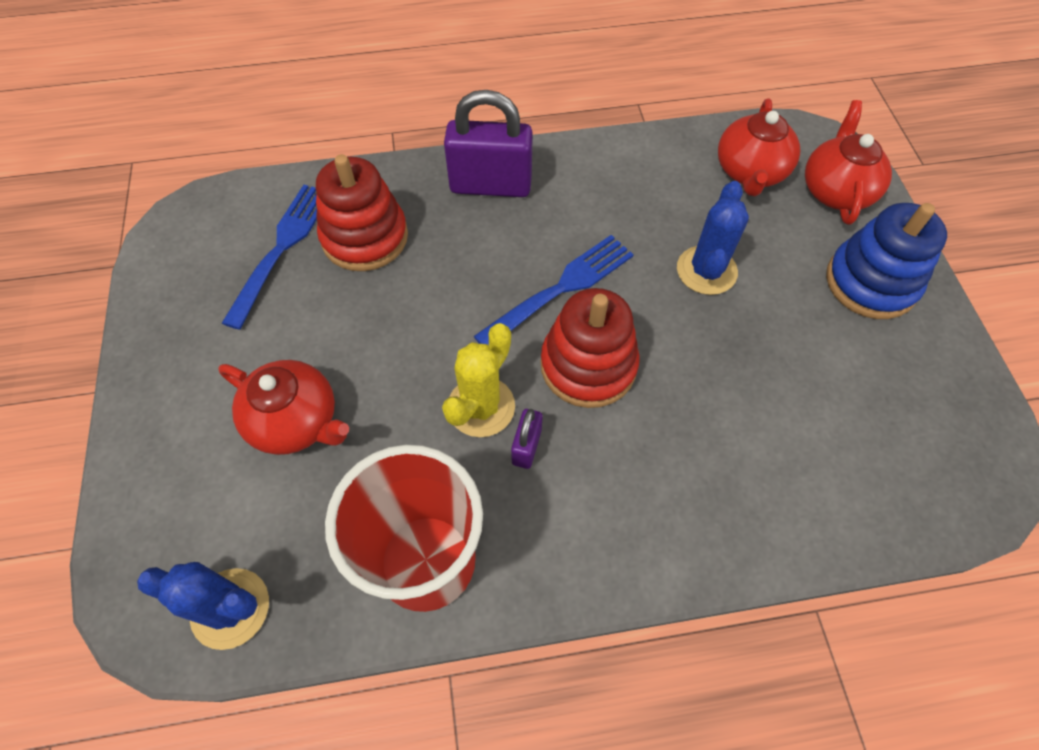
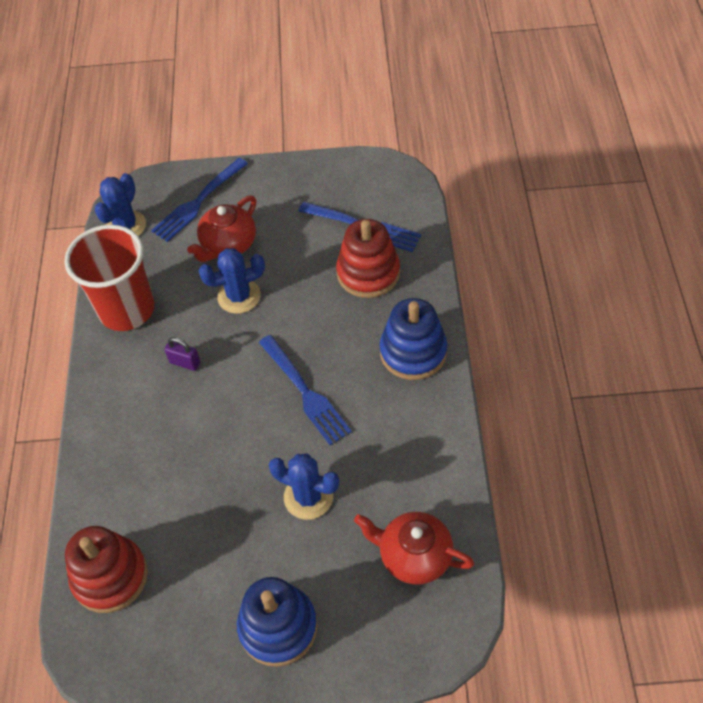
camera: 100 degrees right, 5 degrees down
yellow cactus [442,323,515,437] -> none
purple padlock [444,90,533,197] -> blue stacking toy [380,298,447,380]
red stacking toy [540,288,639,408] -> red stacking toy moved to [65,526,148,613]
red teapot [805,100,892,225] -> none
none -> blue fork [151,158,248,242]
none -> blue cactus [199,248,265,314]

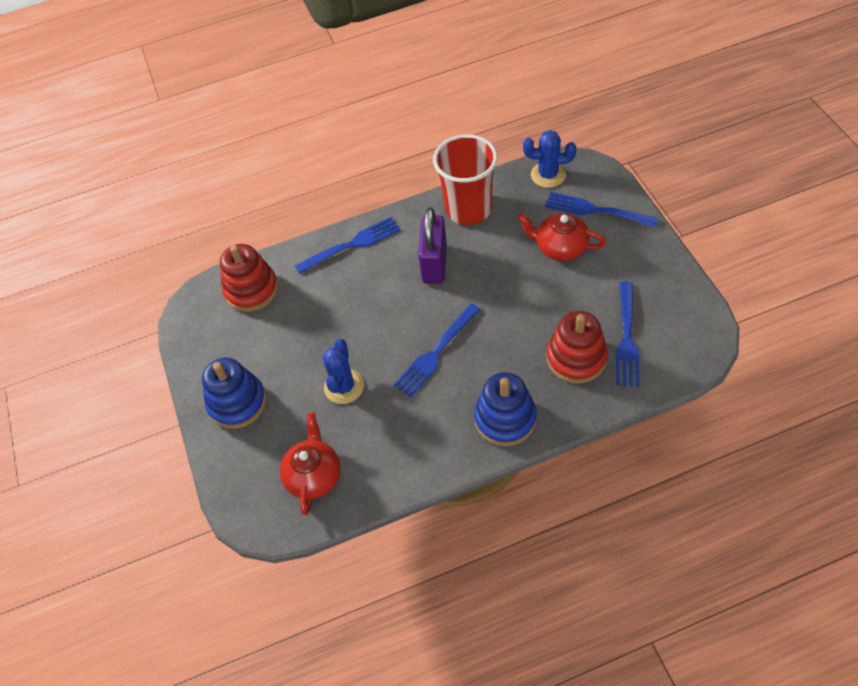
camera: 75 degrees right, 0 degrees up
purple padlock [164,337,200,371] -> purple padlock [418,207,447,284], size x2.09
blue cactus [199,248,265,314] -> none
none -> blue fork [295,217,400,274]

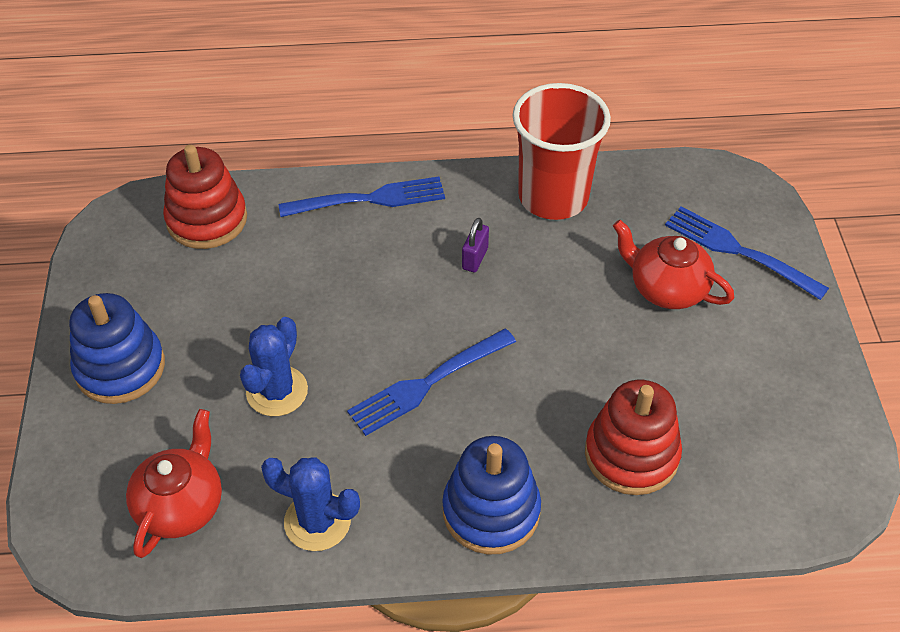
camera: 10 degrees right, 5 degrees down
purple padlock [418,207,447,284] -> purple padlock [462,218,489,272], size x0.48
blue cactus [523,130,576,188] -> blue cactus moved to [261,457,360,551]
blue fork [616,281,640,387] -> none

